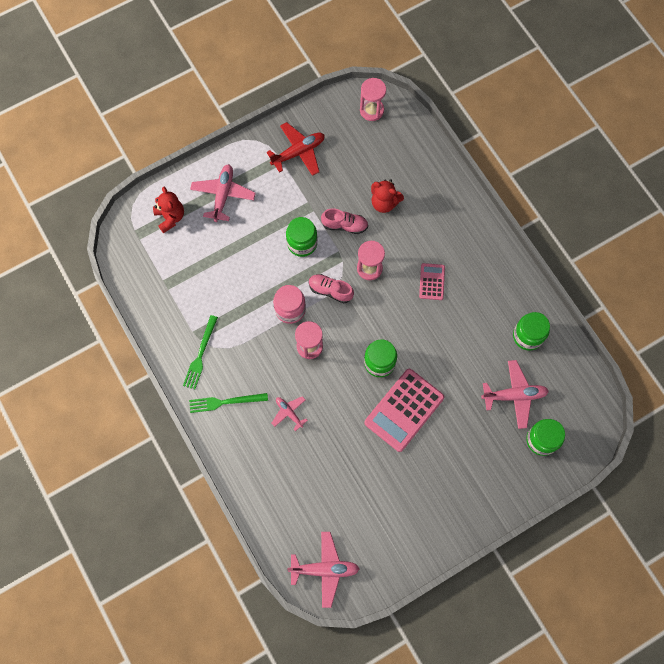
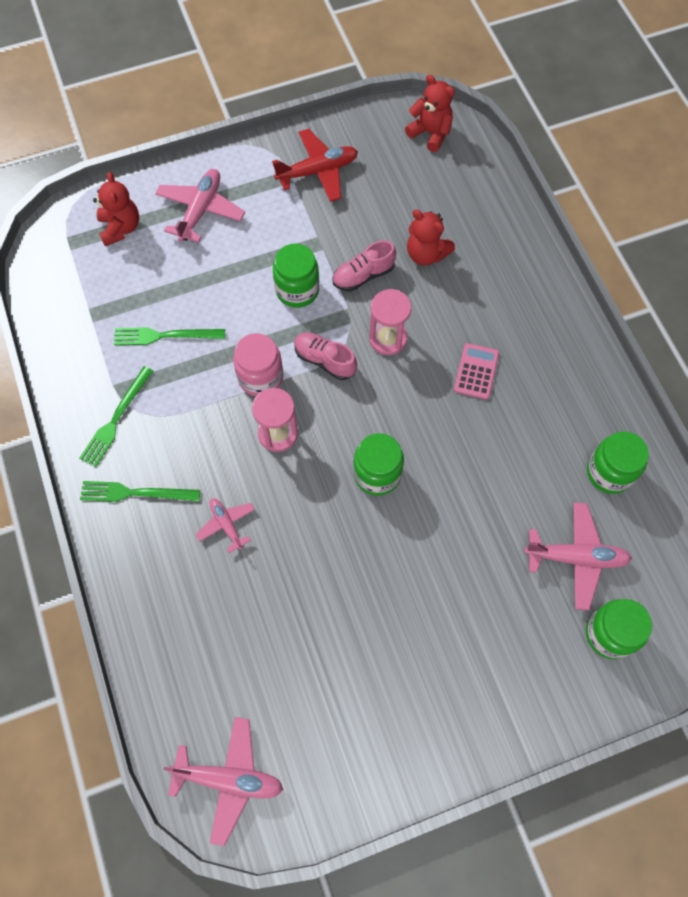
camera: 10 degrees right, 5 degrees down
pink shoe [321,209,368,234] -> pink shoe turned 135 degrees clockwise [333,240,396,291]
pink hourglass [360,78,386,121] -> red teddy bear [405,75,455,152]
pink calculator [364,369,445,452] -> none
none -> green fork [114,327,225,345]

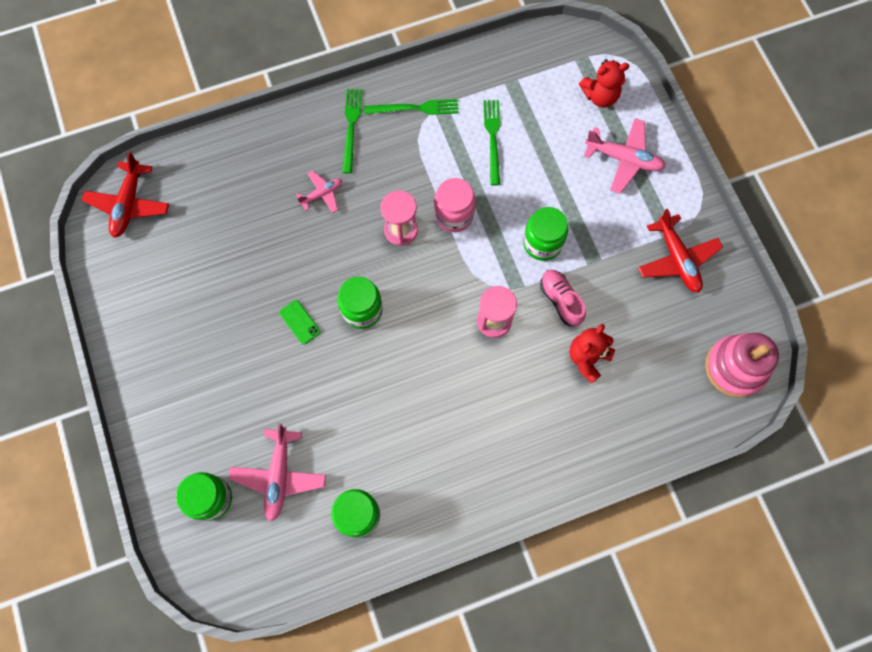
camera: 90 degrees right, 5 degrees up
green fork [79,366,153,467] -> green fork turned 150 degrees clockwise [364,99,459,115]
pink plane [164,717,283,846] -> red plane [82,152,169,238]
pink shoe [294,332,357,380] -> none
red teddy bear [405,75,455,152] -> pink stacking toy [705,333,779,398]
pink calculator [454,343,499,400] -> none
none -> green phone [279,300,321,345]

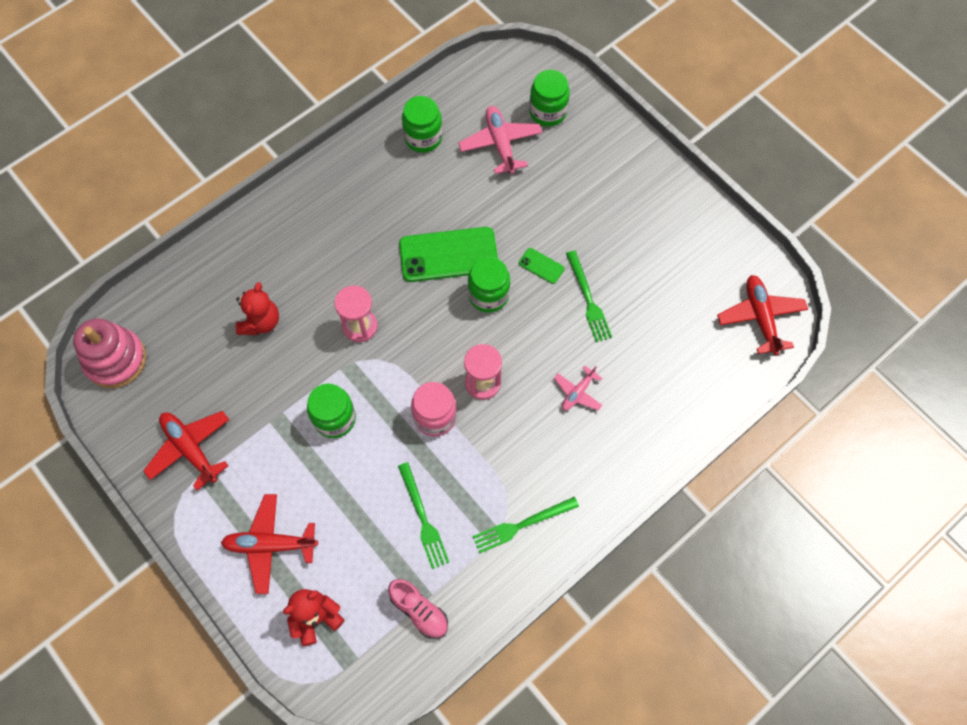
camera: 160 degrees right, 5 degrees down
green fork [342,89,363,174] -> green fork moved to [566,250,612,342]
pink shoe [540,270,586,326] -> pink shoe moved to [388,579,448,639]
pink plane [584,118,666,194] -> red plane [221,494,318,594]
none -> green phone [399,227,498,282]

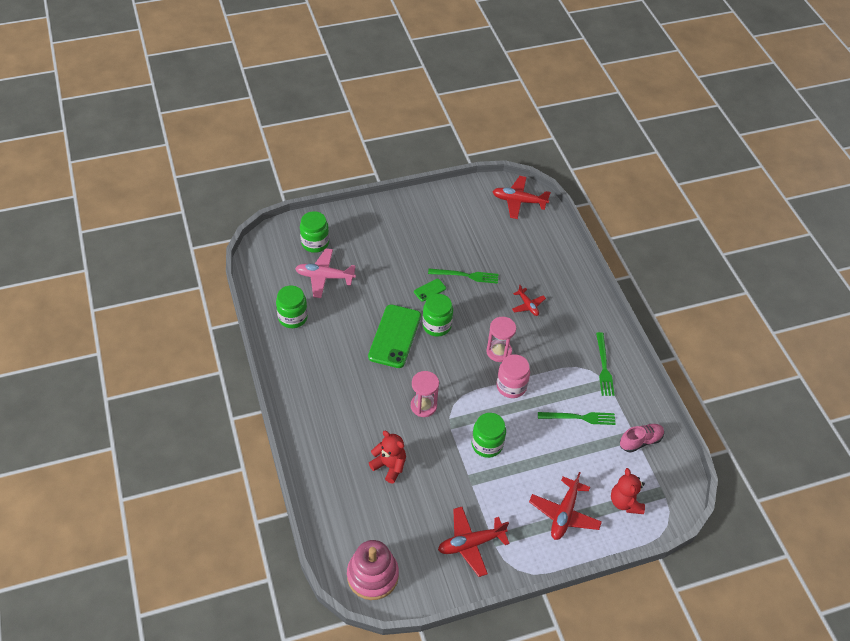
camera: 70 degrees left, 15 degrees down
pink plane [554,366,602,410] -> red plane [512,285,546,316]

